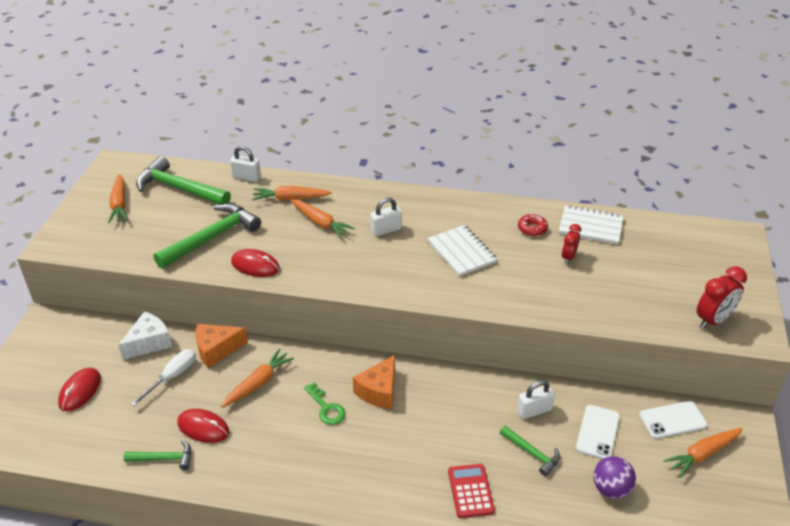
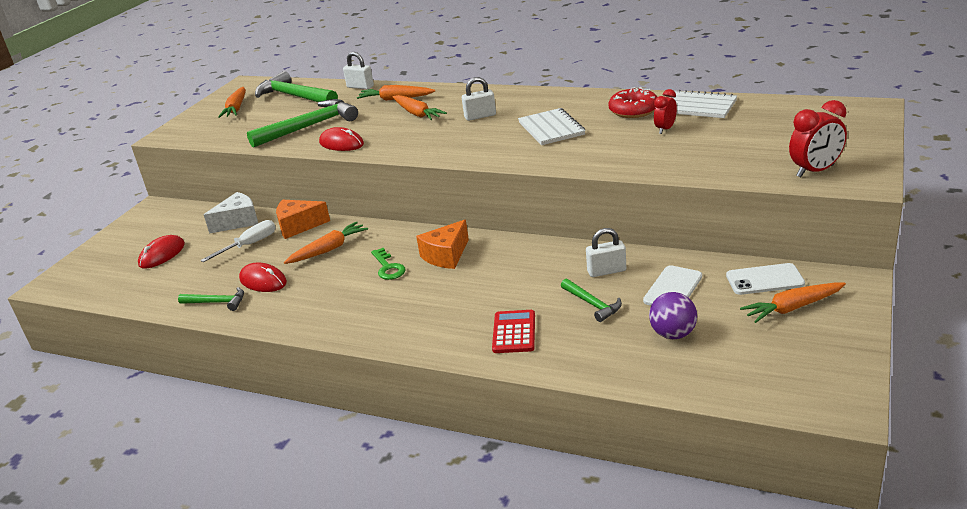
camera: 15 degrees right, 10 degrees down
red donut [518,213,548,236] -> red donut [608,87,657,118], size x1.54

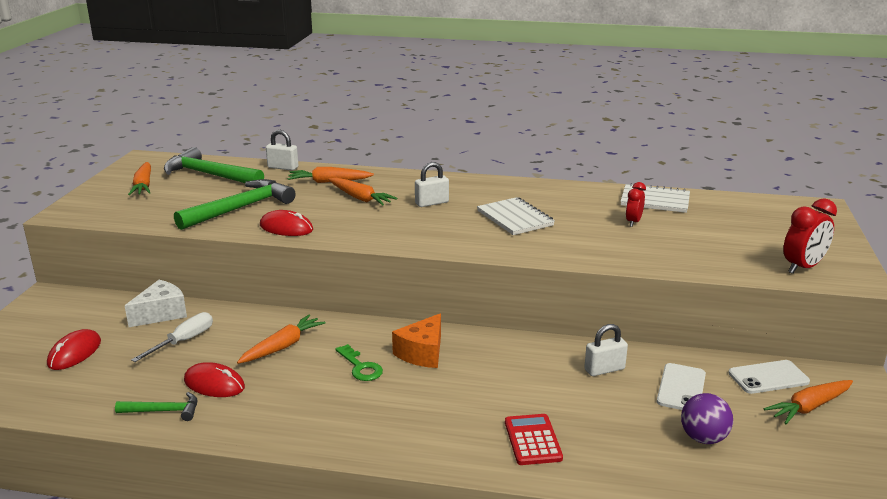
camera: 15 degrees left, 5 degrees down
orange cheese [276,200,330,239] -> none
green hammer [561,279,622,322] -> none
red donut [608,87,657,118] -> none

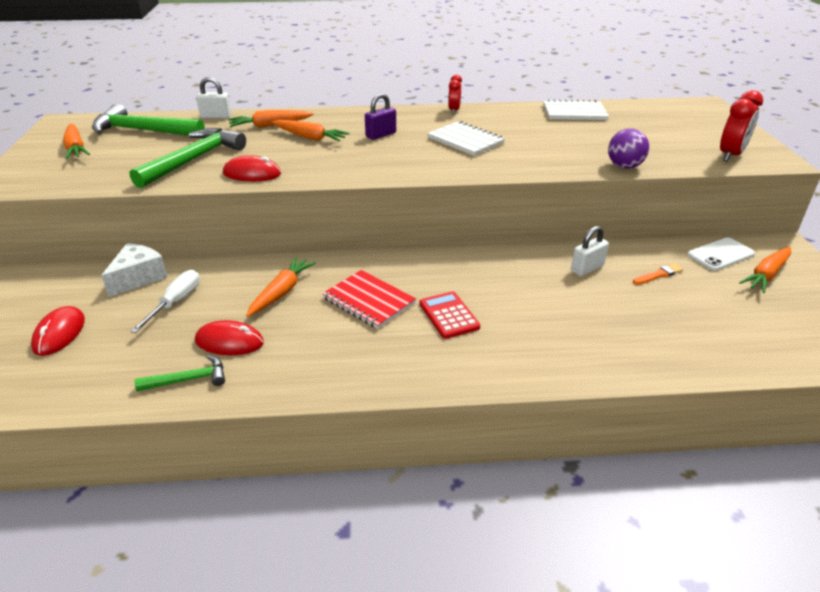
camera: 15 degrees left, 10 degrees up
green key [335,344,383,381] -> red notebook [322,270,416,329]
orange cheese [392,313,441,368] -> none
white padlock [415,162,449,207] -> purple padlock [365,93,396,140]
red calculator [505,414,563,465] -> red calculator moved to [420,291,480,339]
red clock [626,182,646,227] -> red clock moved to [448,75,462,114]
white phone [657,363,706,410] -> orange brush [633,263,683,285]
purple ball [681,393,733,444] -> purple ball moved to [608,129,649,169]

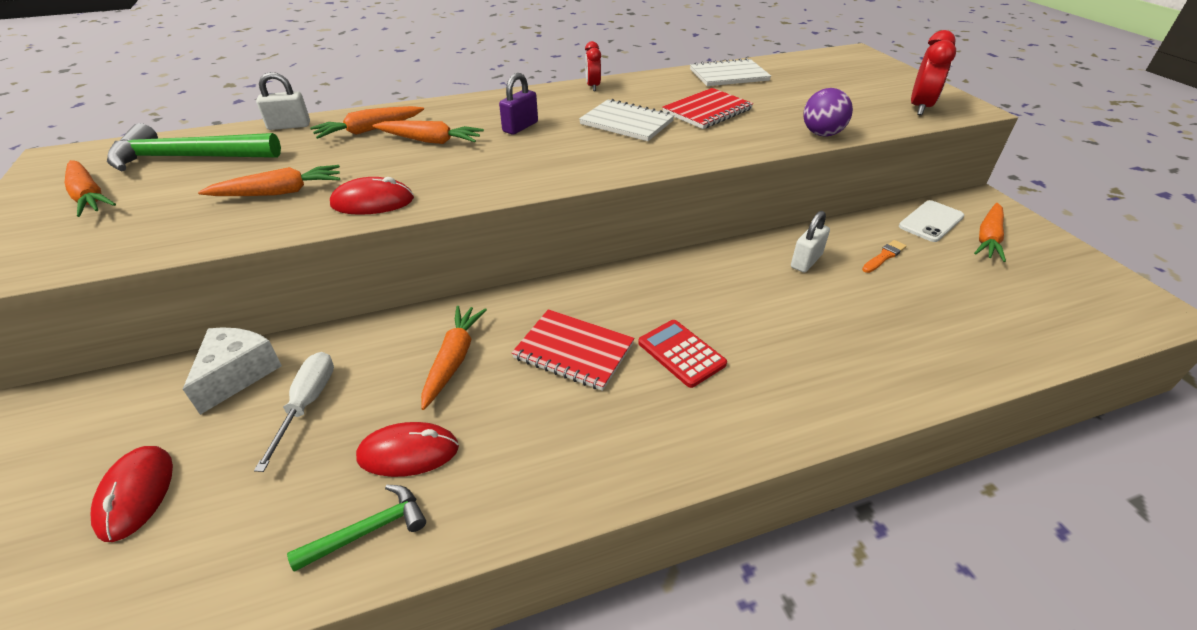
camera: 15 degrees left, 5 degrees up
green hammer [130,128,246,188] -> orange carrot [198,165,340,196]
none -> red notebook [662,88,753,129]

